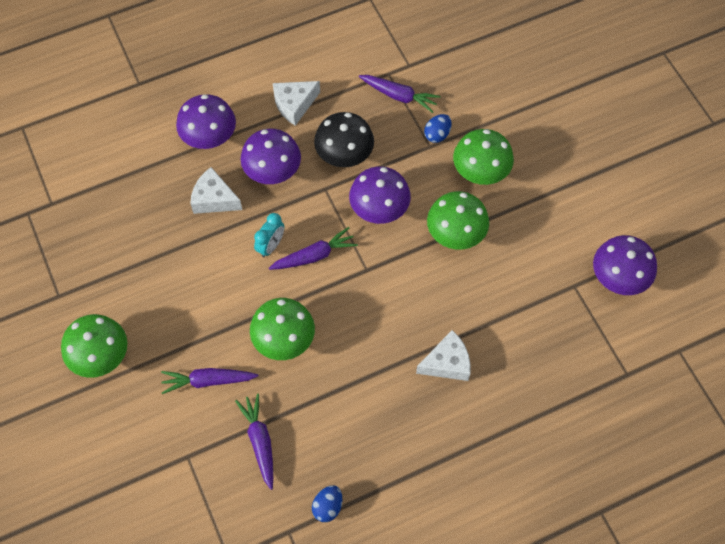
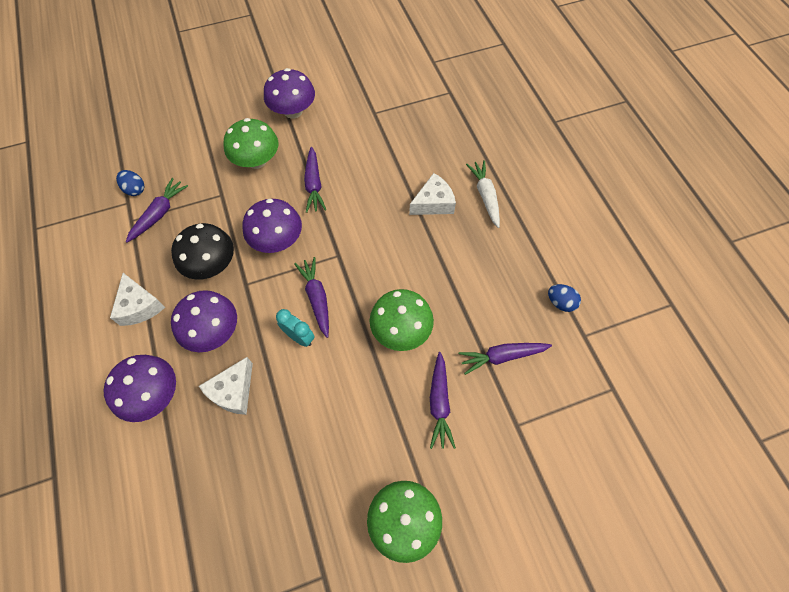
camera: 85 degrees left, 0 degrees up
white cheese [416,330,471,381] -> white cheese turned 75 degrees clockwise [409,173,456,215]
blue egg [424,114,452,143] -> blue egg moved to [116,170,145,196]
green mushroom [427,191,489,250] -> purple carrot [304,147,326,213]
purple mushroom [593,235,657,295] -> purple mushroom moved to [264,68,315,119]
none -> white carrot [466,160,500,228]

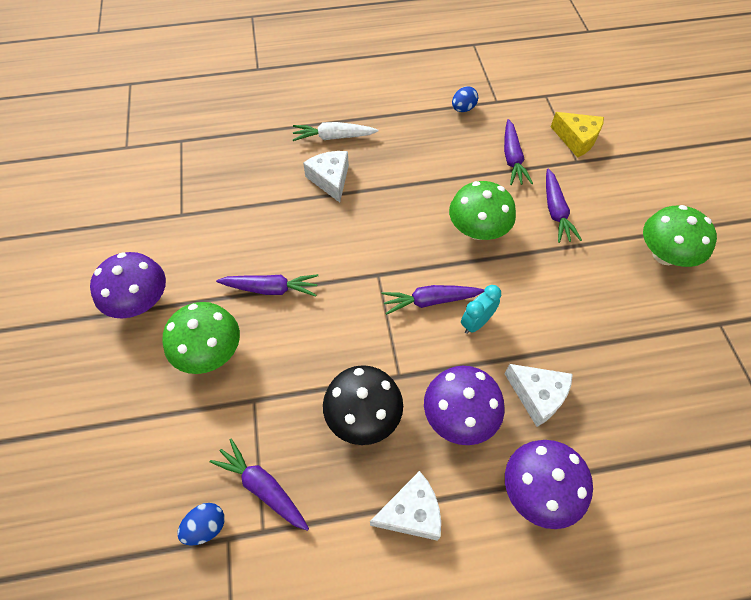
camera: 80 degrees left, 5 degrees down
purple mushroom [243,199,302,253] -> none
purple carrot [430,352,456,449] -> purple carrot turned 75 degrees clockwise [546,169,582,243]
none -> yellow cheese [551,112,604,158]

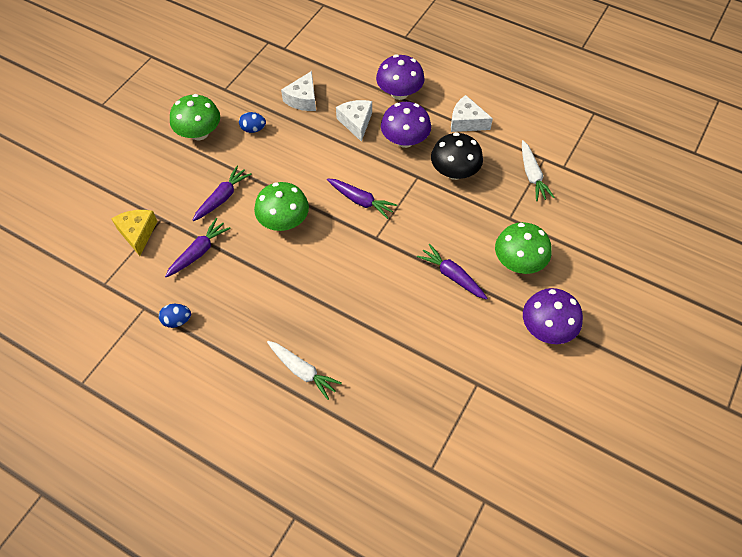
camera: 140 degrees left, 0 degrees up
blue egg [177,503,225,546] -> blue egg moved to [239,112,266,133]
purple carrot [210,438,309,531] -> white carrot [522,140,555,201]
white cheese [303,151,349,203] -> white cheese moved to [281,71,316,111]
turquoise clock [461,285,501,334] -> none

